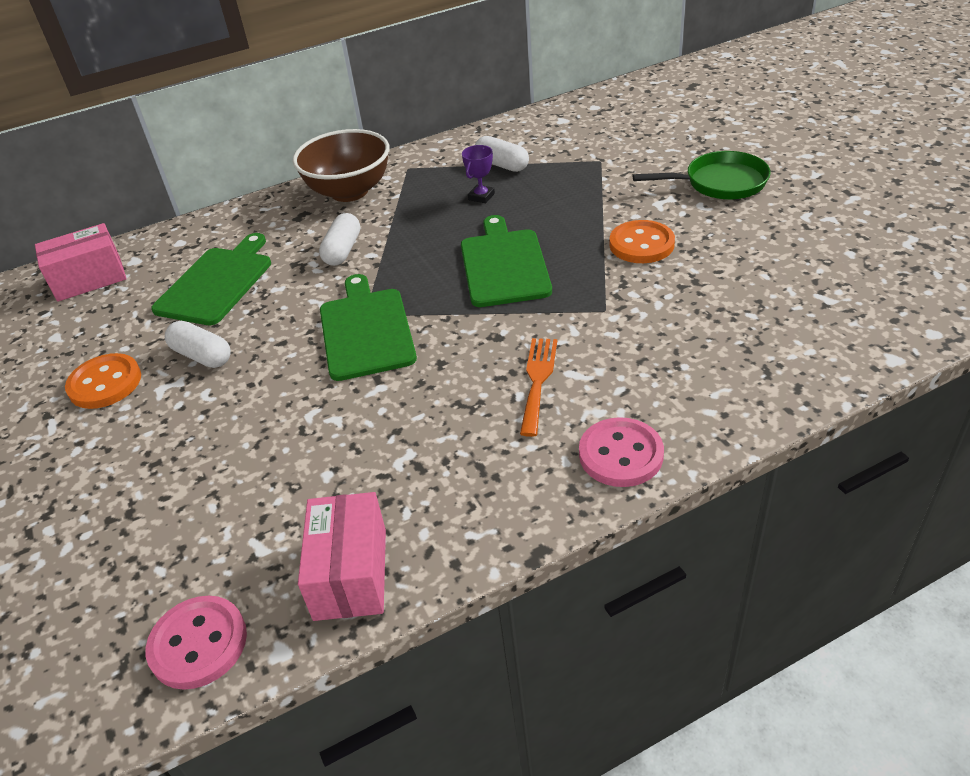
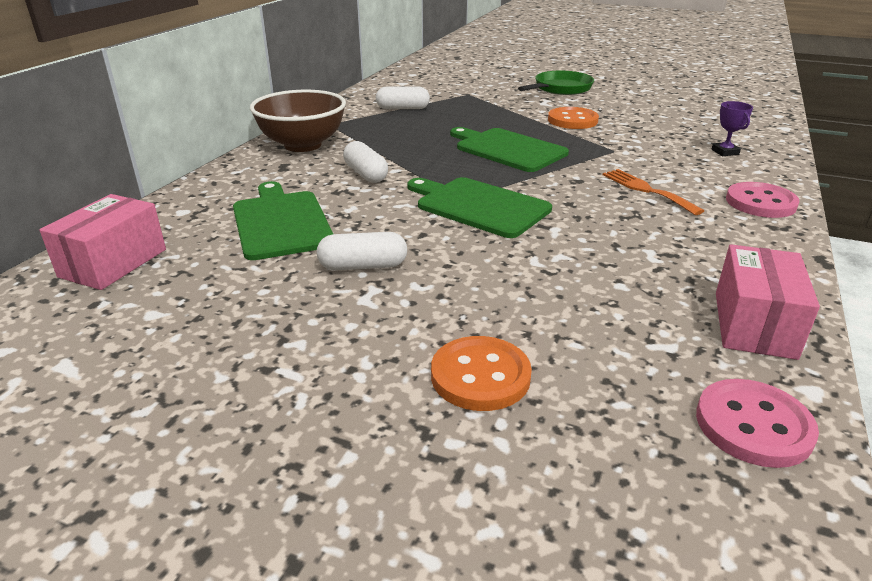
camera: 45 degrees left, 10 degrees down
orange button [65,353,141,409] -> orange button moved to [431,336,532,411]
pink box [298,492,386,621] -> pink box turned 60 degrees clockwise [716,244,820,360]
purple trophy [462,145,495,203] -> purple trophy moved to [712,101,753,156]

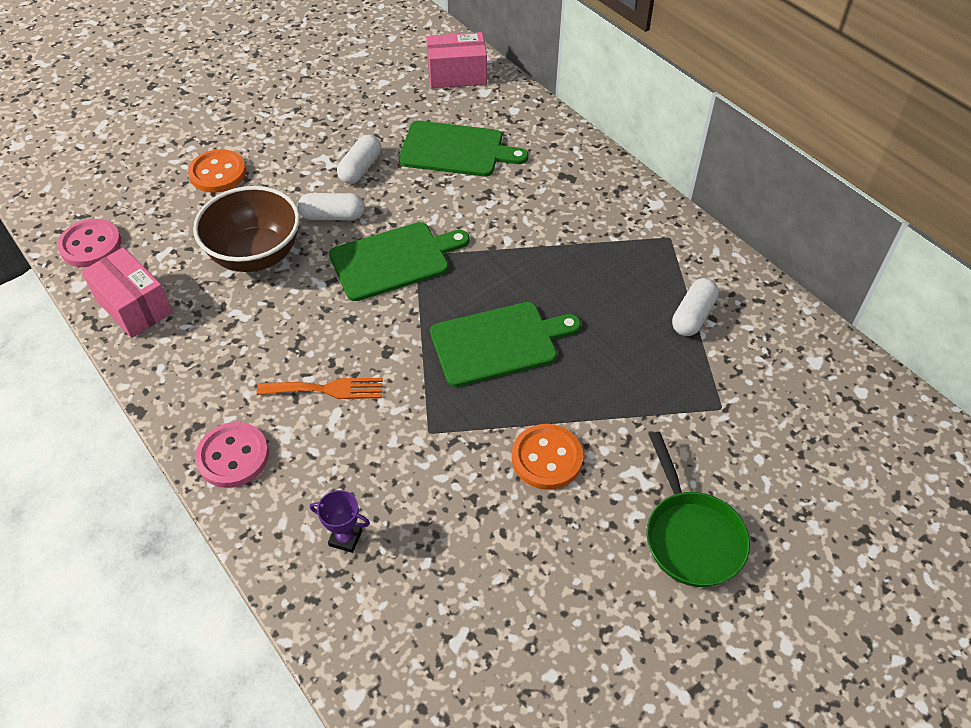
camera: 120 degrees right, 20 degrees up
pink box [39,194,166,290] -> pink box turned 60 degrees counterclockwise [426,32,487,88]
brown bowl [250,90,346,152] -> brown bowl moved to [193,186,300,272]
white capsule [343,141,388,183] -> white capsule moved to [297,193,365,220]

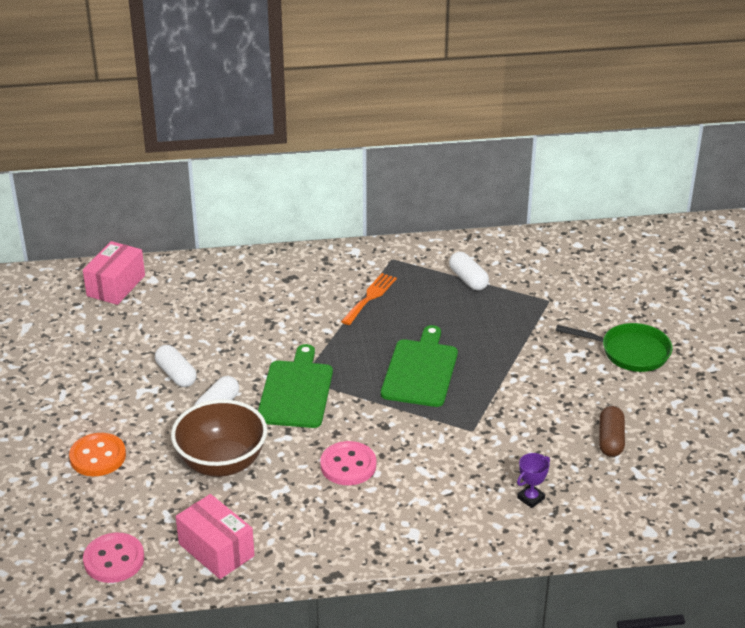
camera: 60 degrees left, 15 degrees down
pink box [81,247,173,338] -> pink box turned 60 degrees clockwise [176,494,255,579]
pink button [195,422,269,488] -> pink button moved to [320,441,376,485]
orange fork [257,378,383,399] -> orange fork moved to [341,273,397,325]
green cutting board [399,121,528,176] -> none
orange button [512,424,583,490] -> none
none -> brown capsule [599,406,625,457]

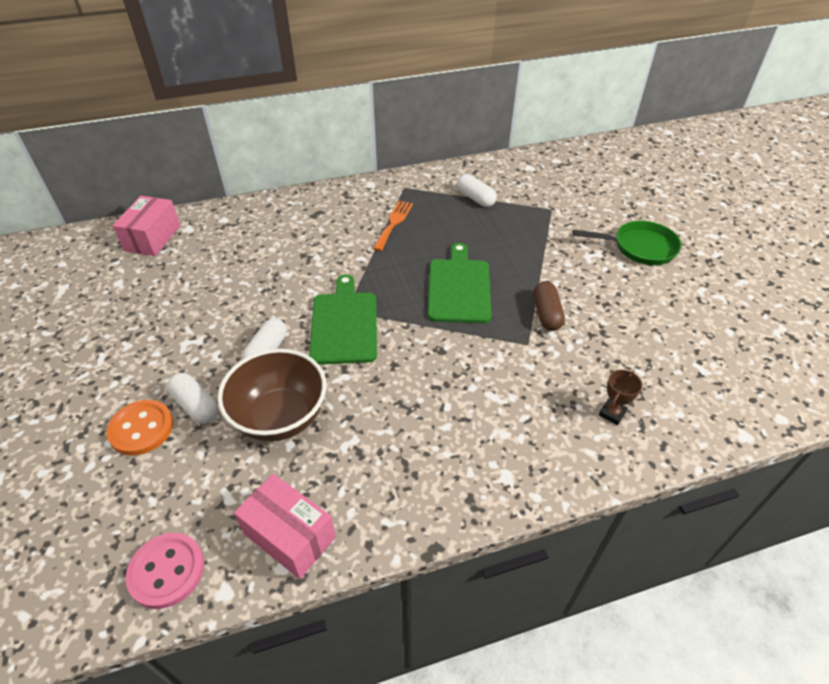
camera: 10 degrees left, 10 degrees up
white capsule [155,345,197,387] -> white capsule moved to [167,373,218,424]
pink button [320,441,376,485] -> none
purple trophy [517,453,550,508] -> brown trophy [599,370,642,425]
brown capsule [599,406,625,457] -> brown capsule moved to [534,281,565,331]

